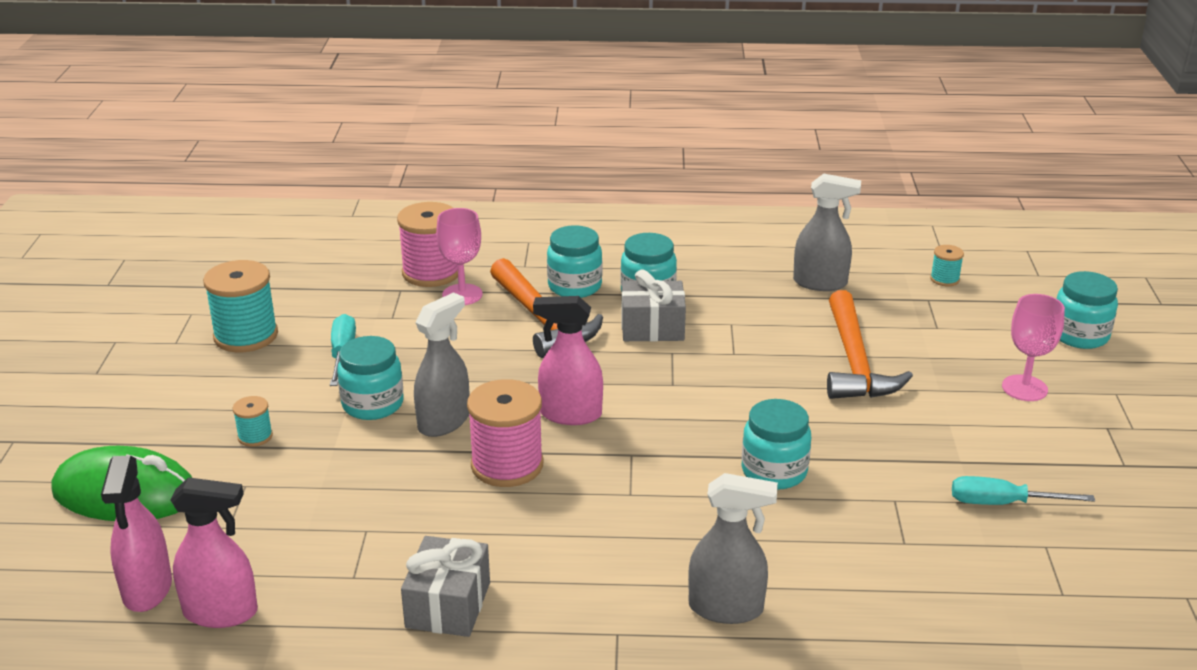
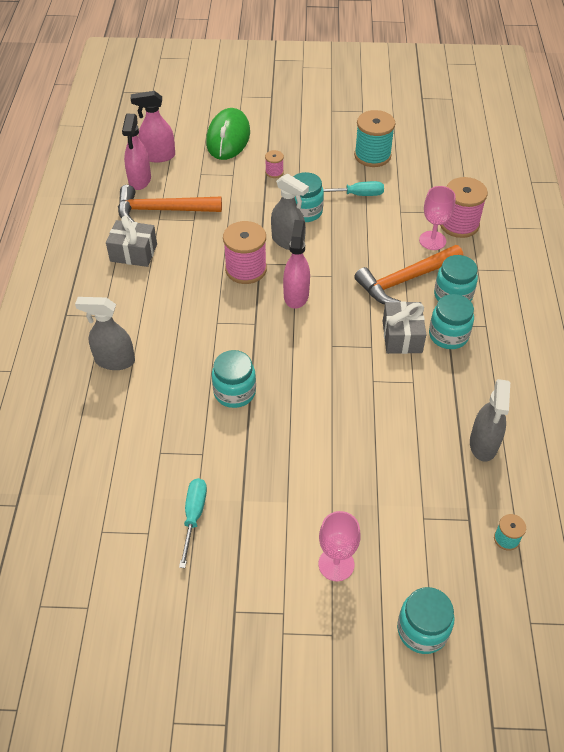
camera: 90 degrees right, 20 degrees up
turquoise spool [233,396,273,447] -> pink spool [265,150,284,178]
grey spray bottle [688,473,778,624] -> grey spray bottle turned 90 degrees clockwise [75,297,135,370]
orange hammer [827,290,913,399] -> orange hammer moved to [118,185,222,222]

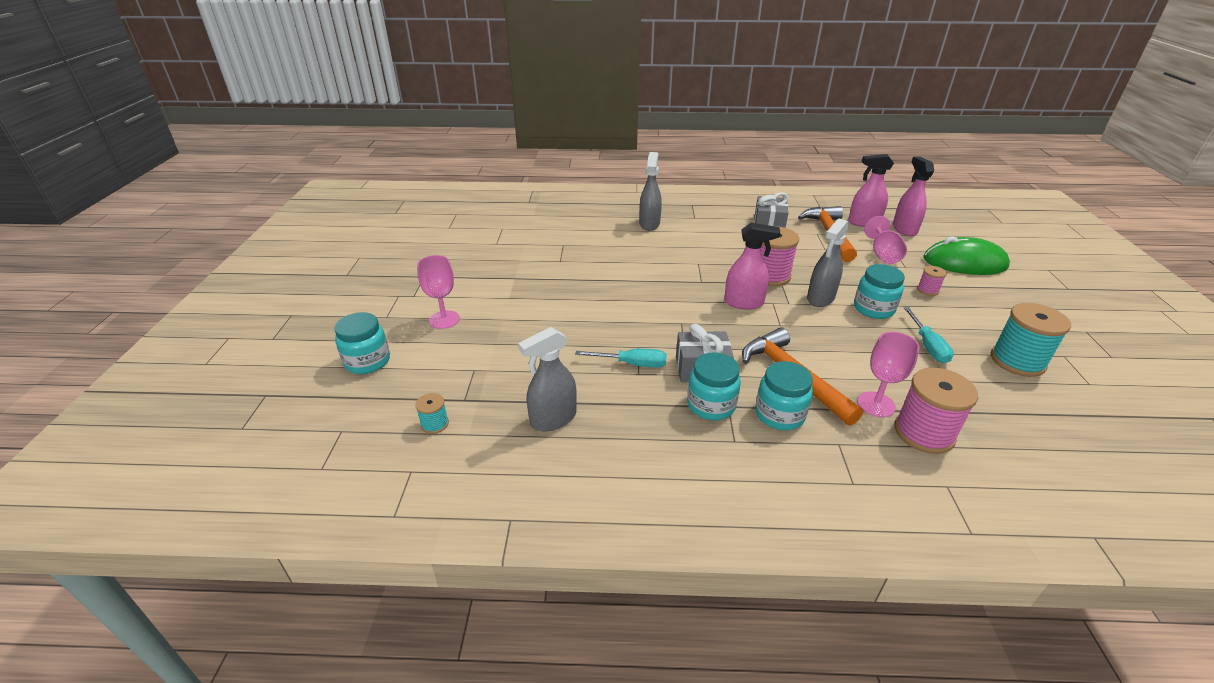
camera: 90 degrees right, 15 degrees down
turquoise screwdriver [179,478,207,568] -> turquoise screwdriver moved to [575,349,667,368]
turquoise jar [212,350,256,408] -> none
grey spray bottle [470,379,510,462] -> grey spray bottle turned 45 degrees counterclockwise [518,327,577,431]
none -> pink goblet [864,216,907,264]

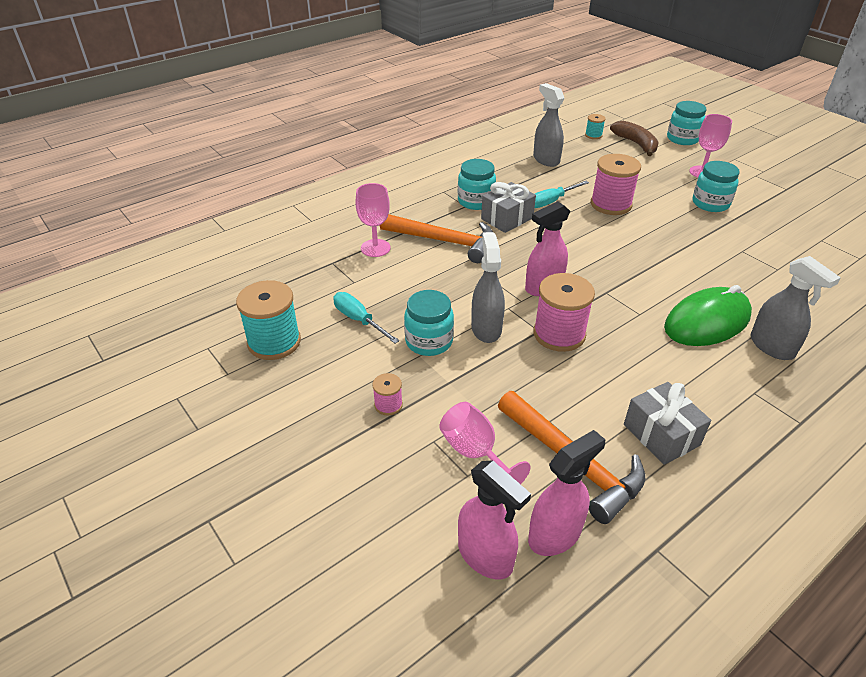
camera: 140 degrees right, 5 degrees up
grey spray bottle [518,327,577,431] -> grey spray bottle turned 45 degrees counterclockwise [533,83,564,167]
turquoise jar [755,361,813,430] -> turquoise jar moved to [693,161,740,212]
pink spool [894,368,978,454] -> pink spool moved to [591,154,641,215]
green mouse [924,236,1010,275] -> green mouse moved to [664,285,752,346]
none -> brown banana [610,121,659,156]

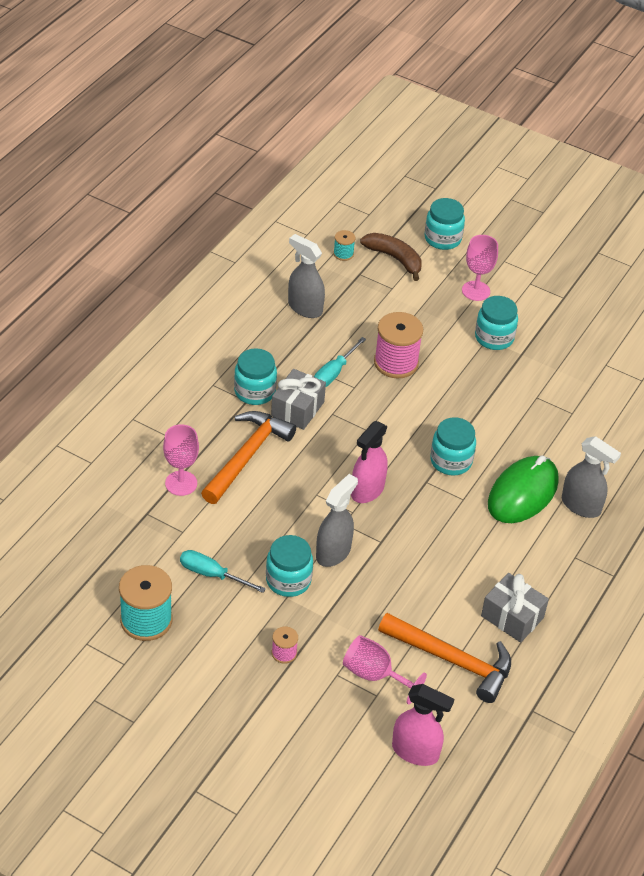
camera: 25 degrees left, 5 degrees up
orange hammer [379,214,493,263] -> orange hammer turned 60 degrees counterclockwise [201,411,296,504]
grey spray bottle [471,232,505,343] -> grey spray bottle turned 60 degrees clockwise [316,474,358,567]
pink spray bottle [528,430,605,556] -> none
pink spool [533,273,595,352] -> none
none -> turquoise jar [430,417,476,476]

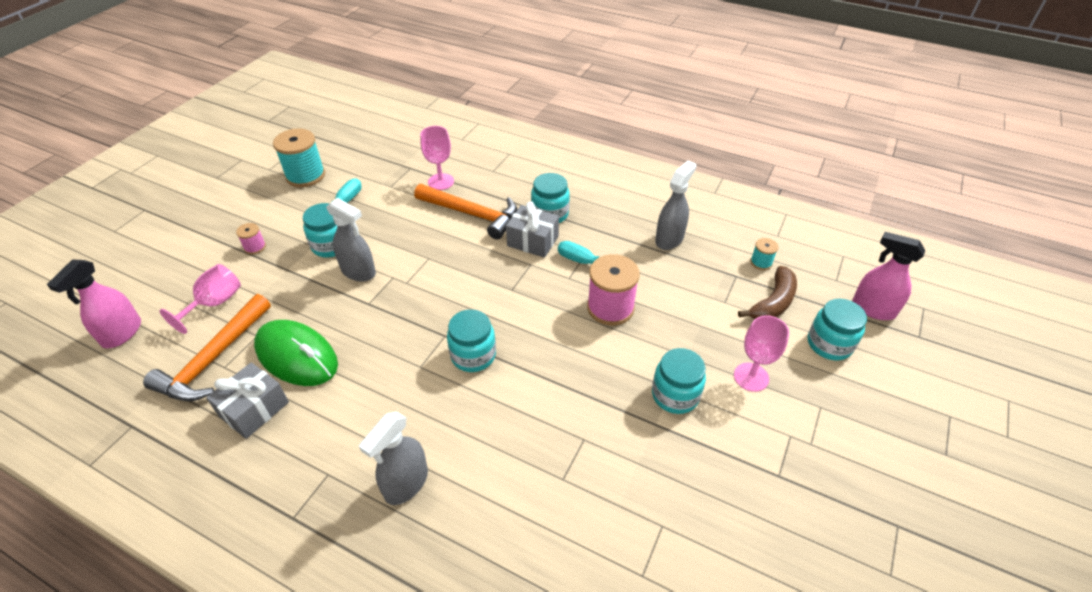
camera: 90 degrees right, 0 degrees up
pink spray bottle [351,421,388,503] -> pink spray bottle moved to [852,232,925,320]
green mouse [488,455,559,523] -> green mouse moved to [254,320,338,386]

